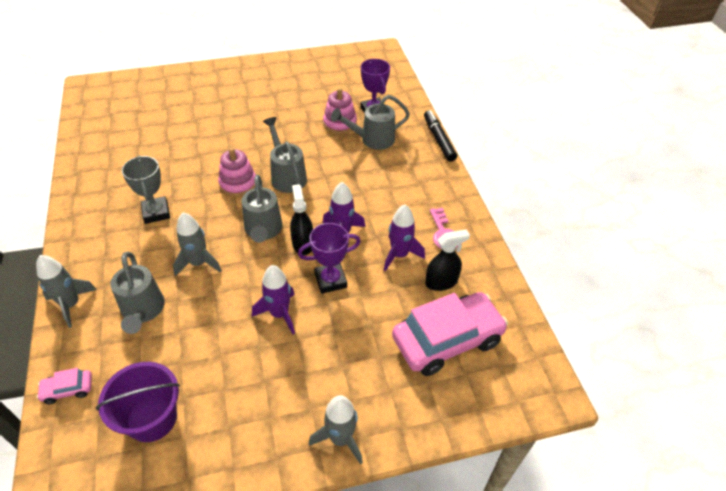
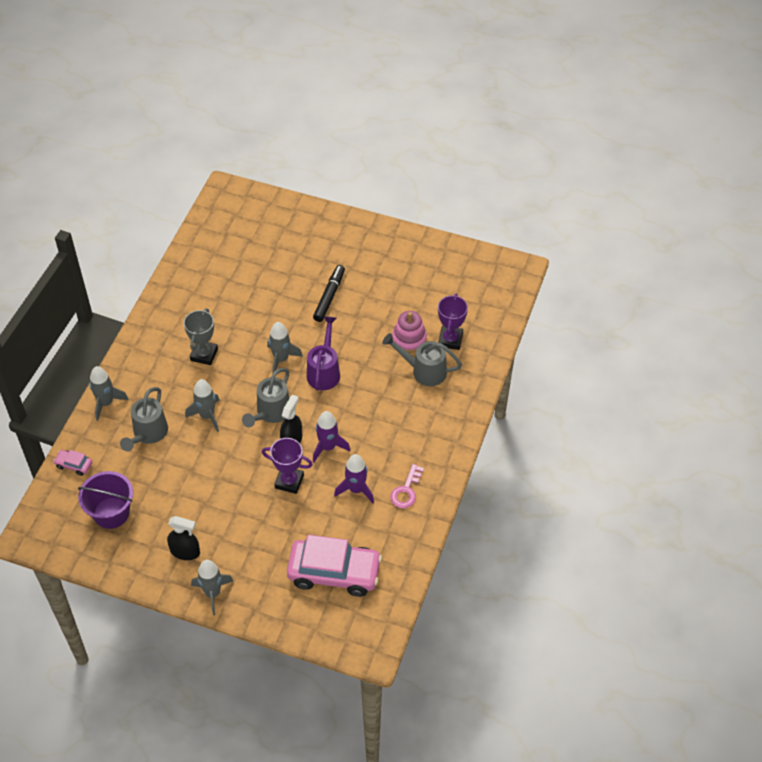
camera: 35 degrees right, 5 degrees up
pink stacking toy [218,148,256,197] -> grey rocket [267,322,303,372]
purple rocket [252,265,295,334] -> none
grey watering can [263,117,307,193] -> purple watering can [307,316,340,391]
black marker [424,110,457,162] -> black marker moved to [313,265,345,322]
black spray bottle [425,229,470,291] -> black spray bottle moved to [167,516,200,560]

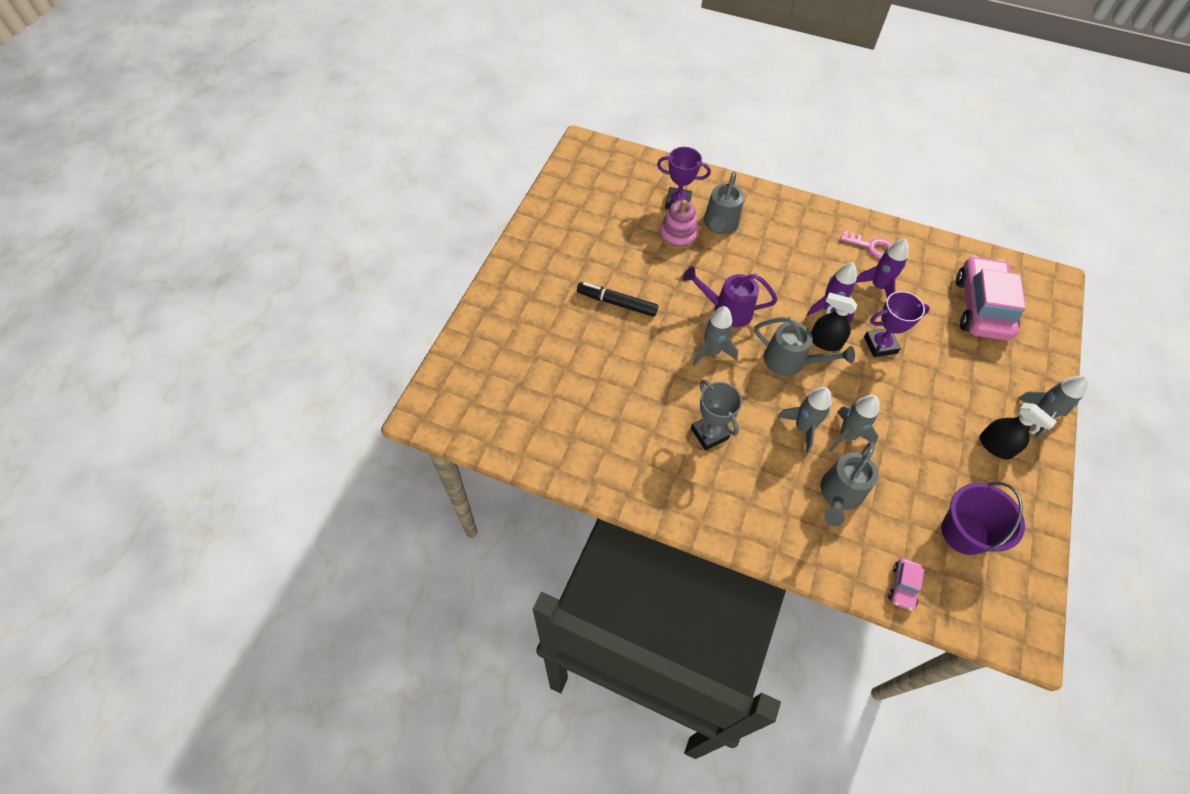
camera: 90 degrees left, 5 degrees up
grey rocket [89,366,128,421] -> grey rocket moved to [829,395,880,452]
grey watering can [120,387,168,451] -> grey watering can turned 105 degrees clockwise [820,442,878,526]
black spray bottle [167,516,200,560] -> black spray bottle turned 120 degrees clockwise [980,403,1057,460]
grey trophy [184,308,218,365] -> grey trophy turned 45 degrees clockwise [691,380,742,450]
purple trophy [262,438,313,494] -> purple trophy turned 60 degrees clockwise [864,291,930,357]

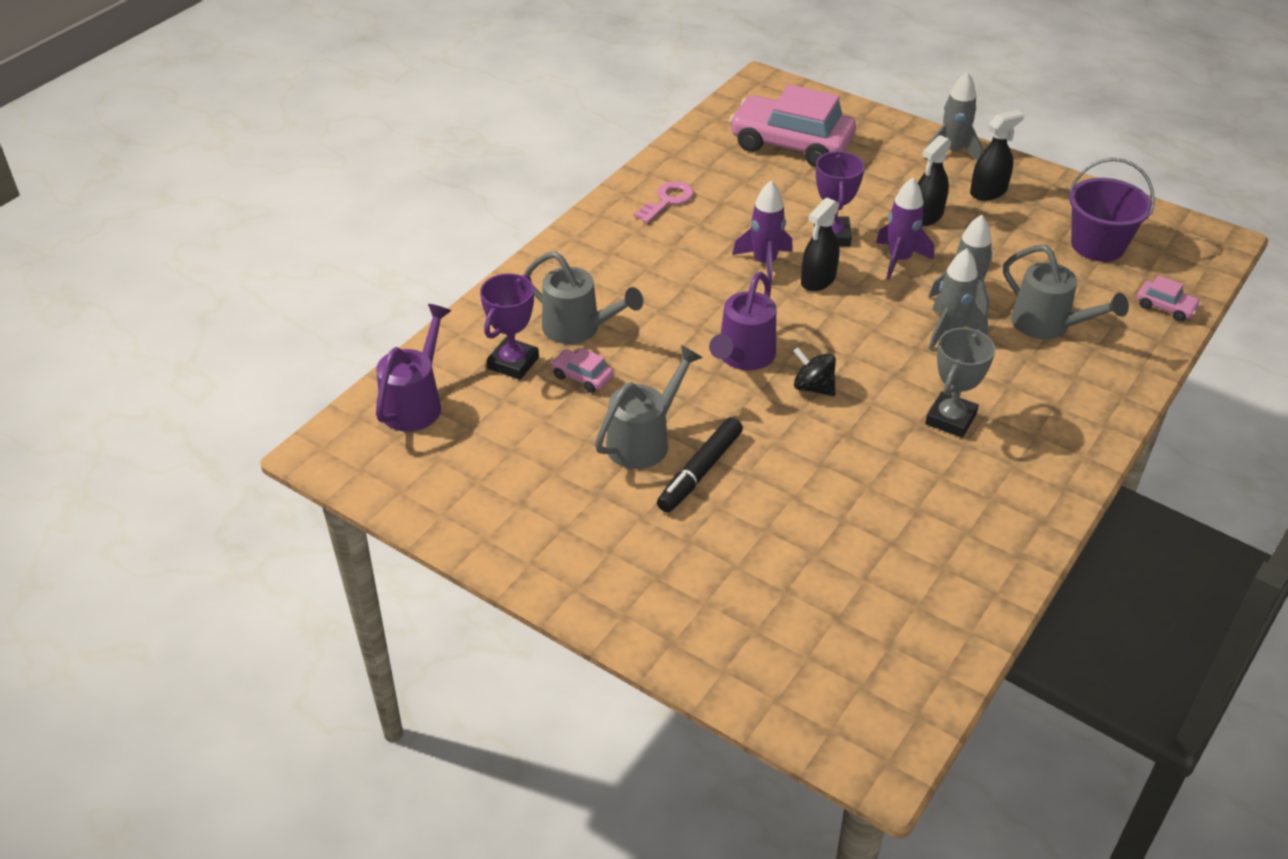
camera: 75 degrees left, 15 degrees down
pink stacking toy [660,200,698,249] -> pink car [551,348,613,393]
grey trophy [691,380,742,450] -> grey trophy turned 45 degrees counterclockwise [925,328,995,438]
grey rocket [693,306,738,365] -> black spinning top [793,347,836,396]
grey watering can [754,317,855,376] -> grey watering can moved to [595,345,703,469]
purple rocket [855,239,909,298] -> purple rocket moved to [876,178,934,280]
none -> purple watering can [376,304,451,432]
none -> black spray bottle [918,135,951,226]

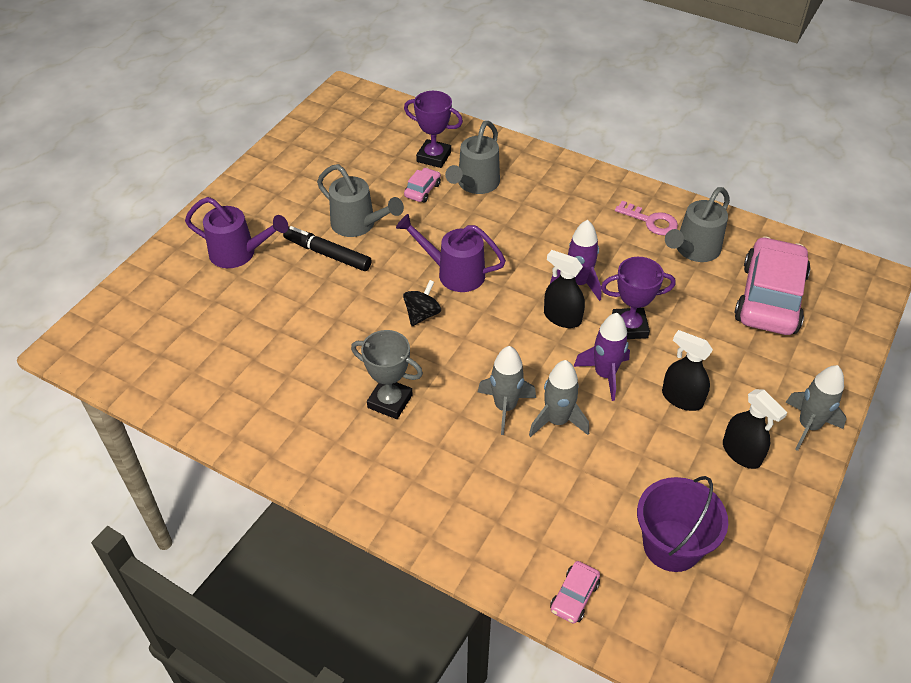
camera: 85 degrees right, 5 degrees up
purple watering can [376,304,451,432] -> purple watering can moved to [185,197,288,268]
grey watering can [1003,245,1129,339] -> grey watering can moved to [665,187,730,262]

